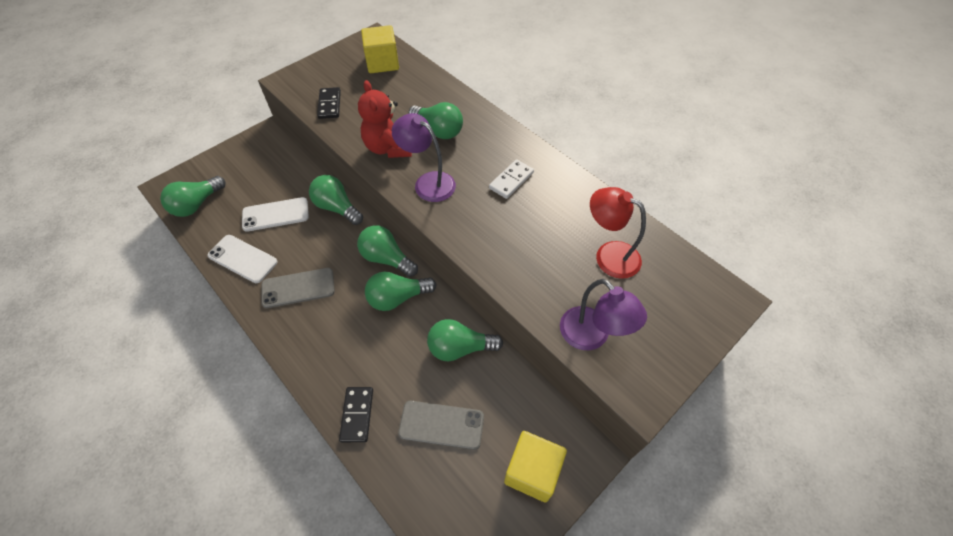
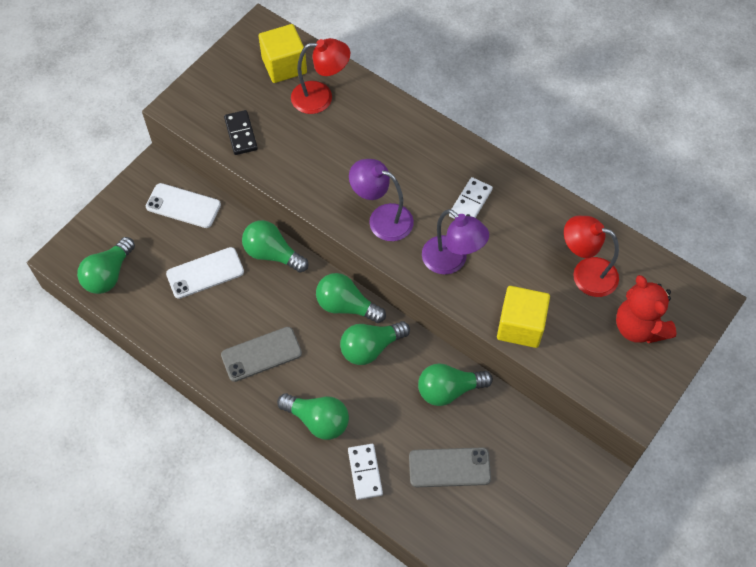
camera: 10 degrees left, 5 degrees up
white phone [207,235,278,283] -> white phone moved to [146,183,221,228]
black domino [339,387,373,442] -> white domino [348,444,383,500]
red teddy bear [358,80,412,158] -> red teddy bear moved to [616,275,677,343]
green light bulb [409,102,463,139] -> green light bulb moved to [277,393,349,440]
yellow cube [504,431,567,503] -> yellow cube moved to [497,286,550,348]
purple lamp [560,279,647,350] -> purple lamp moved to [422,209,489,274]
none -> red lamp [291,38,350,114]

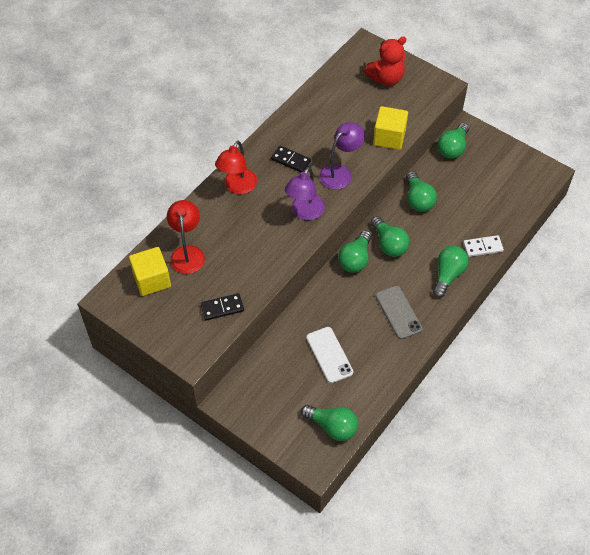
camera: 90 degrees left, 5 degrees down
white phone [146,183,221,228] -> none
green light bulb [242,220,309,273] -> green light bulb moved to [437,123,469,159]
grey phone [409,447,491,487] -> none
white domino [449,177,493,219] -> black domino [271,146,311,173]
red lamp [564,216,619,297] -> red lamp moved to [215,141,257,194]

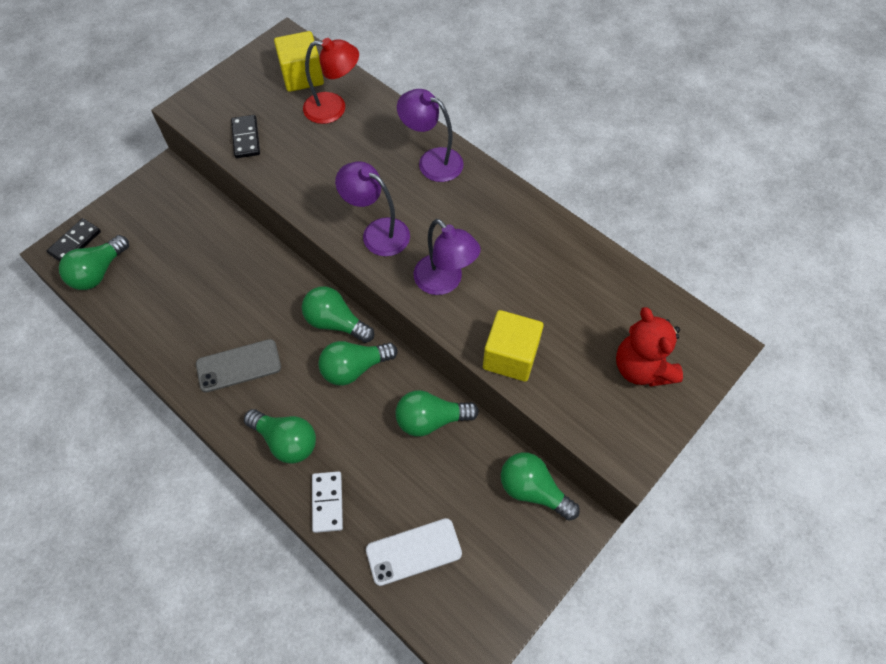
camera: 95 degrees right, 5 degrees up
red lamp [215,141,257,194] -> purple lamp [397,89,464,182]
black domino [271,146,311,173] -> black domino moved to [47,218,101,262]
white phone [306,327,353,383] -> white phone moved to [366,518,462,586]

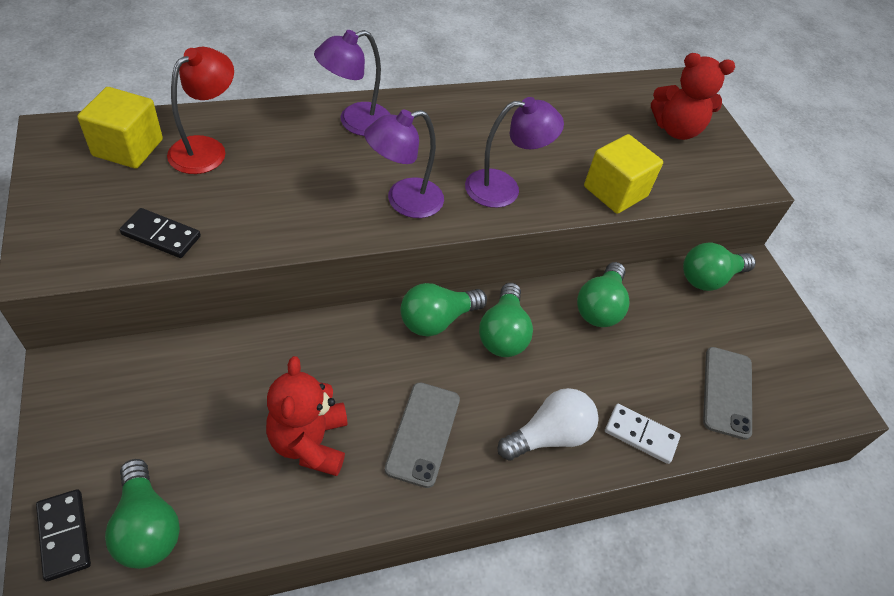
camera: 65 degrees left, 10 degrees down
green light bulb [244,409,316,464] -> white light bulb [498,388,599,461]
white phone [366,518,462,586] -> grey phone [703,347,752,440]
none -> red teddy bear [266,356,348,476]

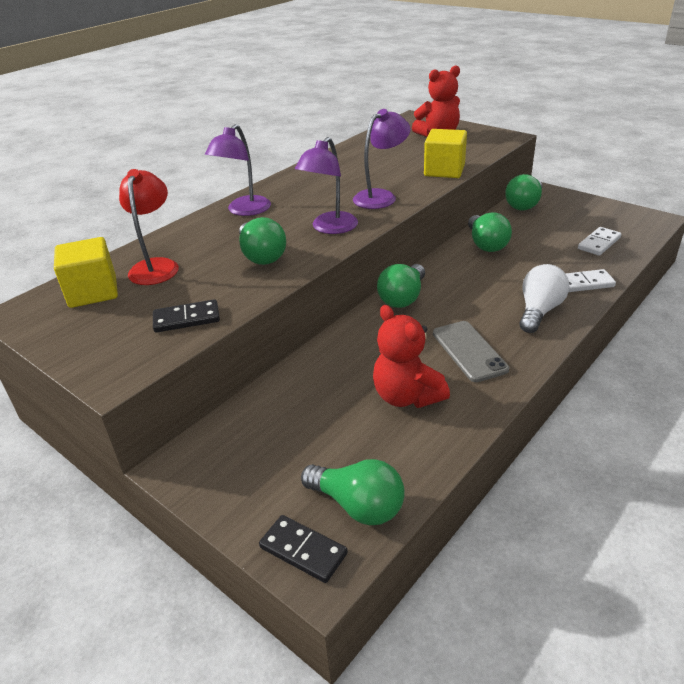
camera: 25 degrees left, 15 degrees down
green light bulb [479,283,533,357] -> green light bulb moved to [239,217,286,265]
grey phone [703,347,752,440] -> white domino [578,227,621,256]

